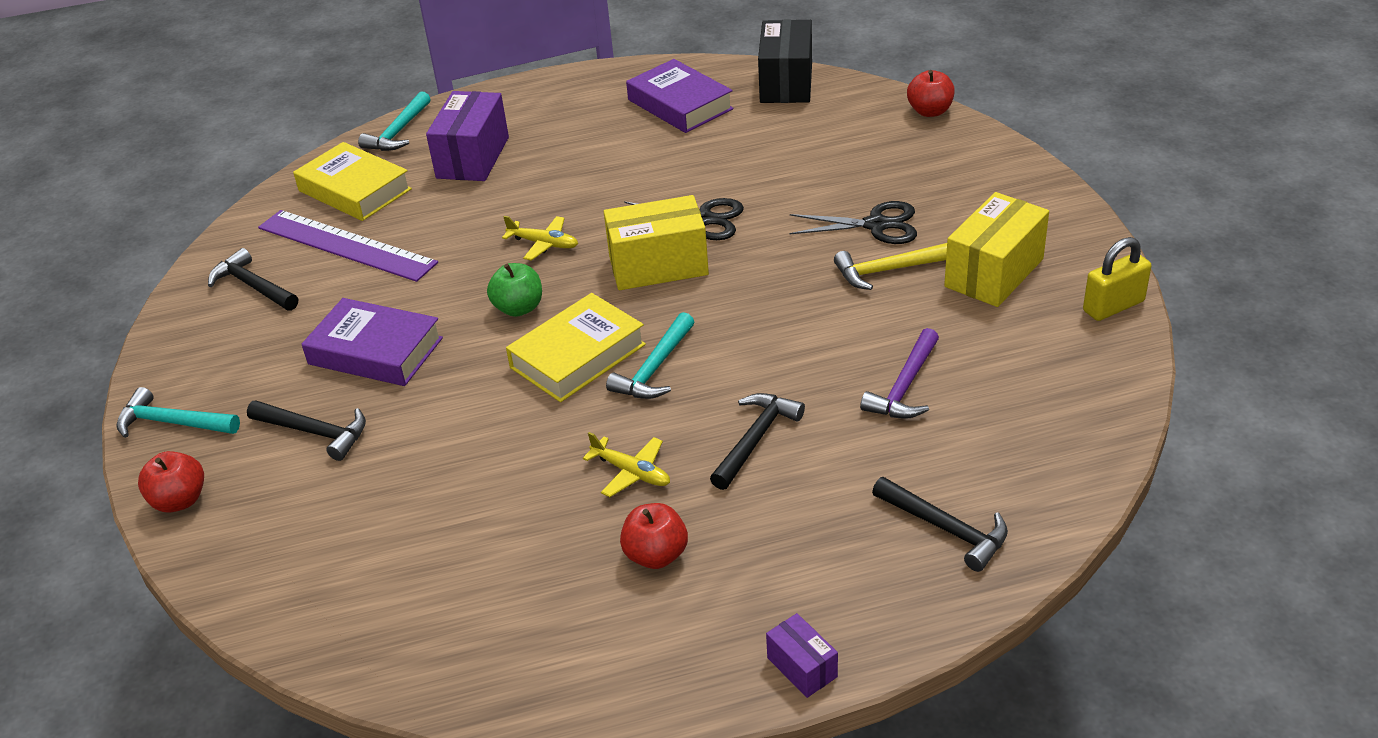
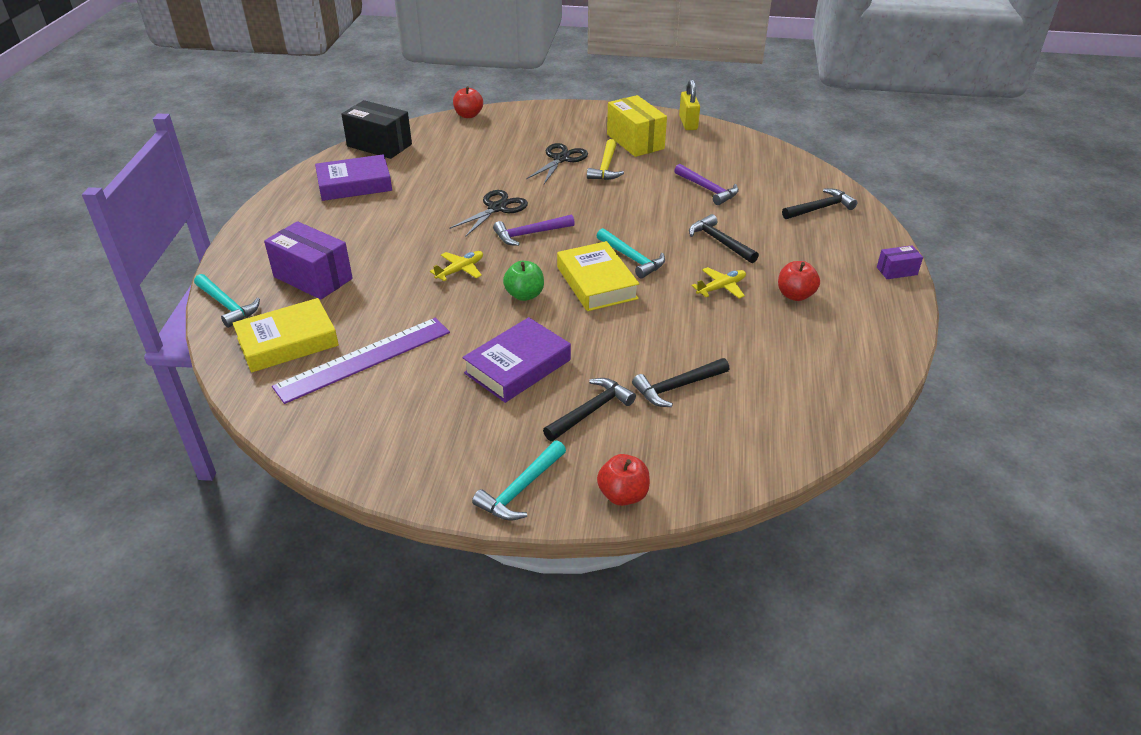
camera: 70 degrees left, 0 degrees up
black hammer [208,248,298,311] -> black hammer moved to [632,358,729,407]
yellow box [604,195,709,290] -> purple hammer [493,214,575,246]

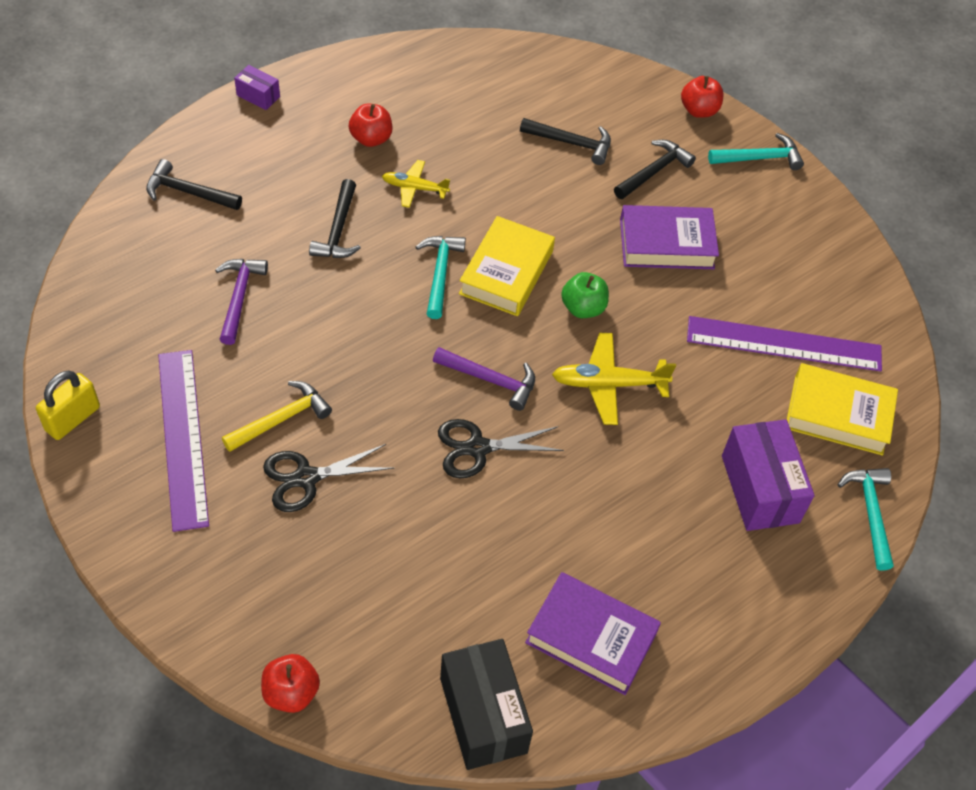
camera: 140 degrees left, 15 degrees up
yellow plane [430,251,483,281] -> yellow plane [552,333,676,425], size x1.57
black hammer [543,378,636,441] -> black hammer turned 135 degrees clockwise [614,140,696,199]
yellow box [607,95,667,157] -> purple ruler [158,350,209,532]

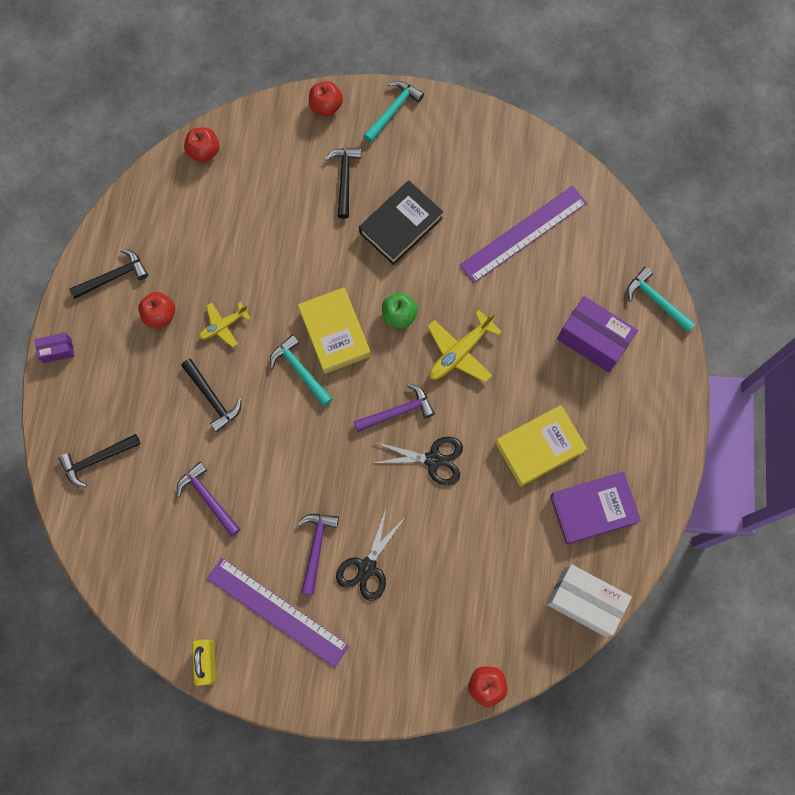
camera: 40 degrees left, 20 degrees up
yellow hammer [222,381,332,452] -> purple hammer [298,514,339,595]
black scissors [438,419,564,478] -> black scissors turned 120 degrees counterclockwise [374,437,463,486]
black box [440,639,533,770] -> white box [547,564,632,636]
black hammer [520,118,611,165] -> black hammer moved to [69,249,148,299]
purple book [620,205,719,269] -> black book [359,181,443,265]
yellow book [787,363,898,455] -> yellow book moved to [496,405,587,487]
none -> red apple [184,127,220,162]

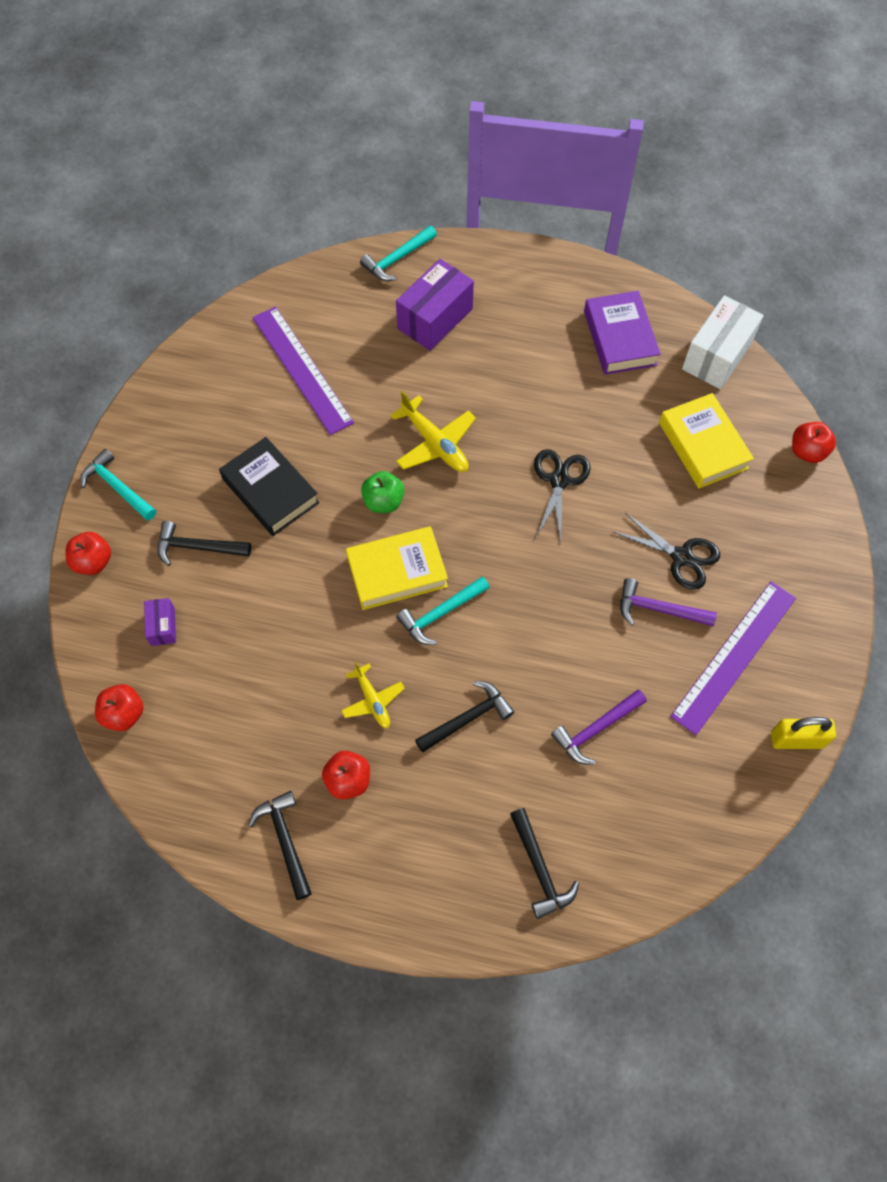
camera: 85 degrees left, 10 degrees down
purple box [34,332,74,363] -> purple box moved to [144,598,176,646]
purple hammer [354,383,435,432] -> none
yellow book [496,405,587,487] -> yellow book moved to [659,393,754,488]

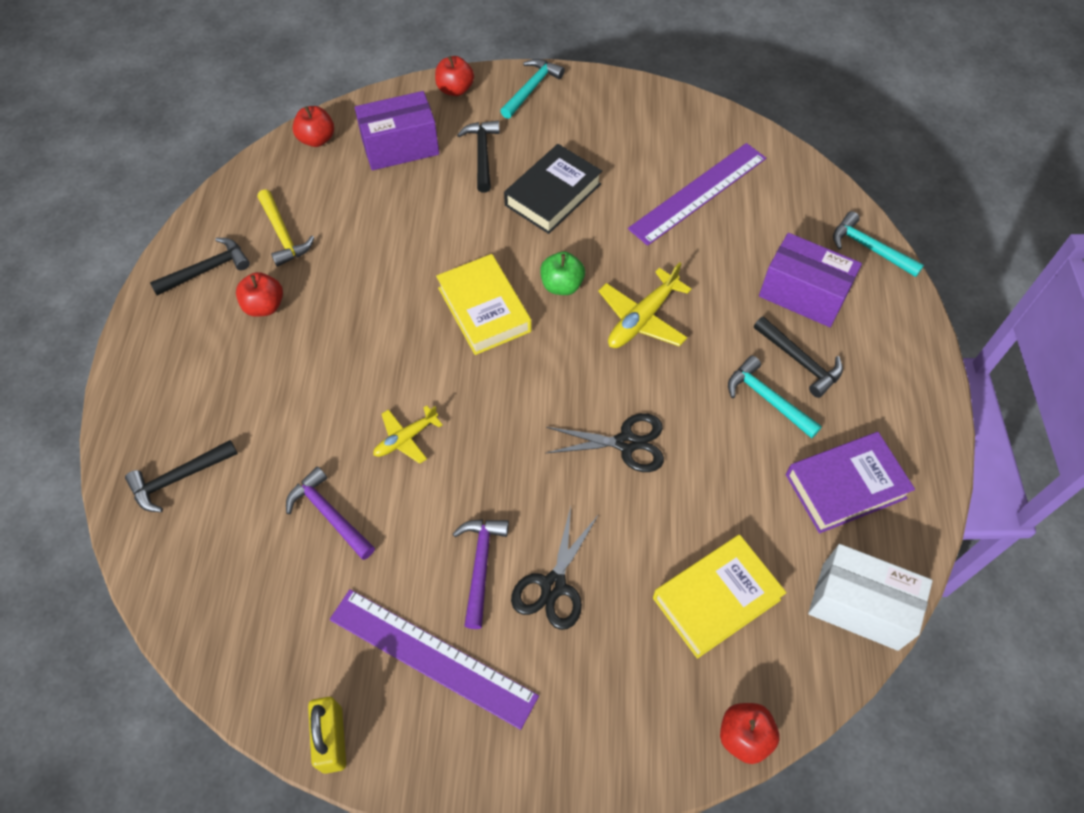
camera: 80 degrees right, 5 degrees down
purple box [144,598,176,646] -> purple box [355,91,439,170], size x1.99
yellow plane [341,662,405,728] -> yellow plane moved to [373,406,443,464]
turquoise hammer [396,576,490,645] -> turquoise hammer moved to [728,356,822,438]
black hammer [415,681,514,753] -> black hammer moved to [754,316,843,398]
none -> yellow hammer [258,189,314,267]

